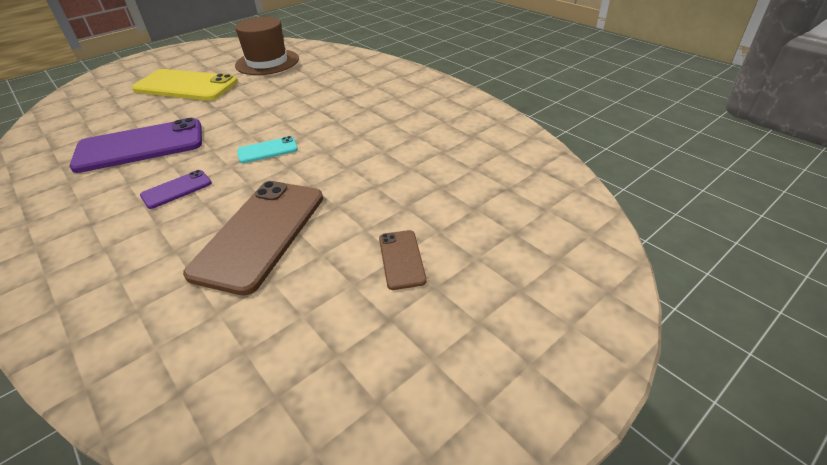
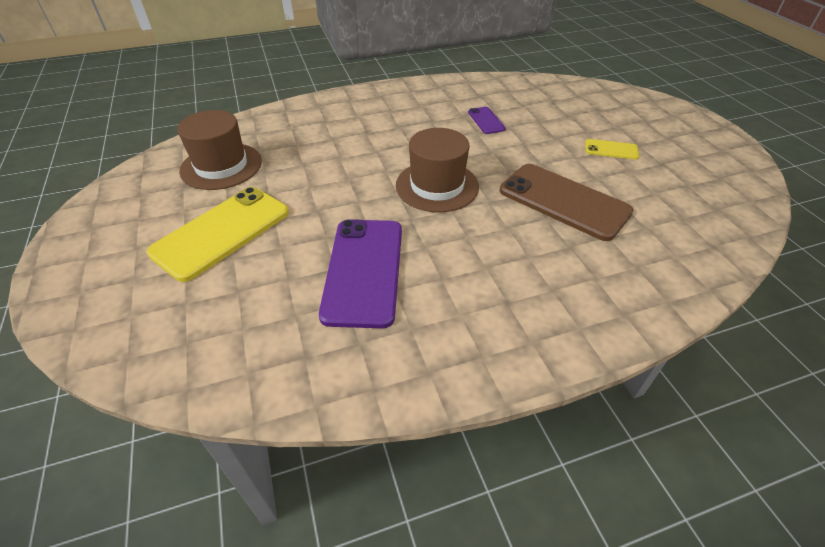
camera: 70 degrees left, 5 degrees up
purple phone [140,170,212,209] -> purple phone moved to [468,107,506,134]
turquoise phone [237,136,298,163] -> brown hat [396,128,479,212]
brown phone [379,230,427,290] -> yellow phone [585,139,639,159]

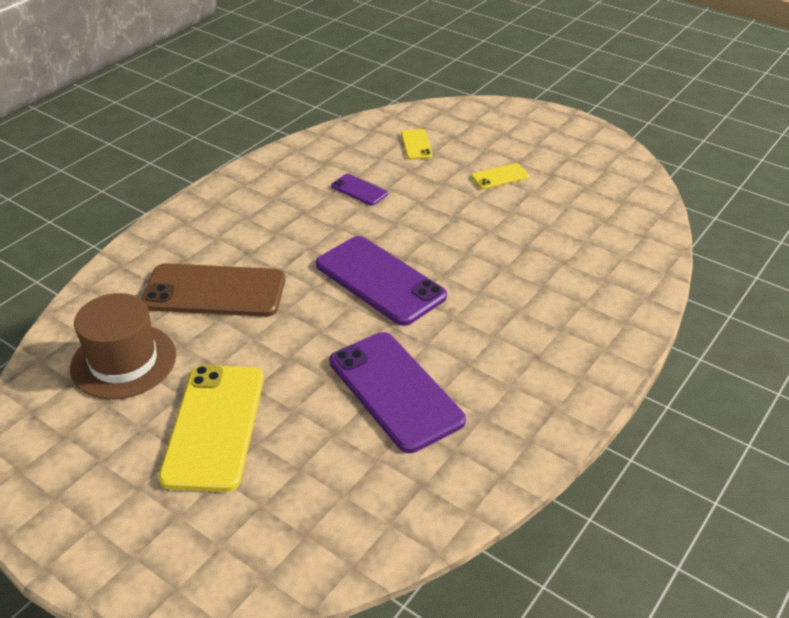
camera: 35 degrees left, 5 degrees down
brown hat [396,128,479,212] -> purple phone [316,236,447,326]
brown phone [500,164,633,241] -> brown phone moved to [141,263,285,317]
none -> yellow phone [401,129,433,160]

